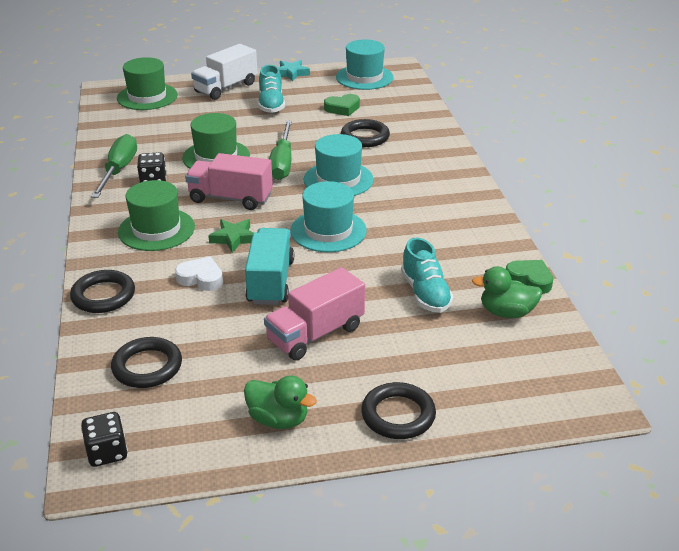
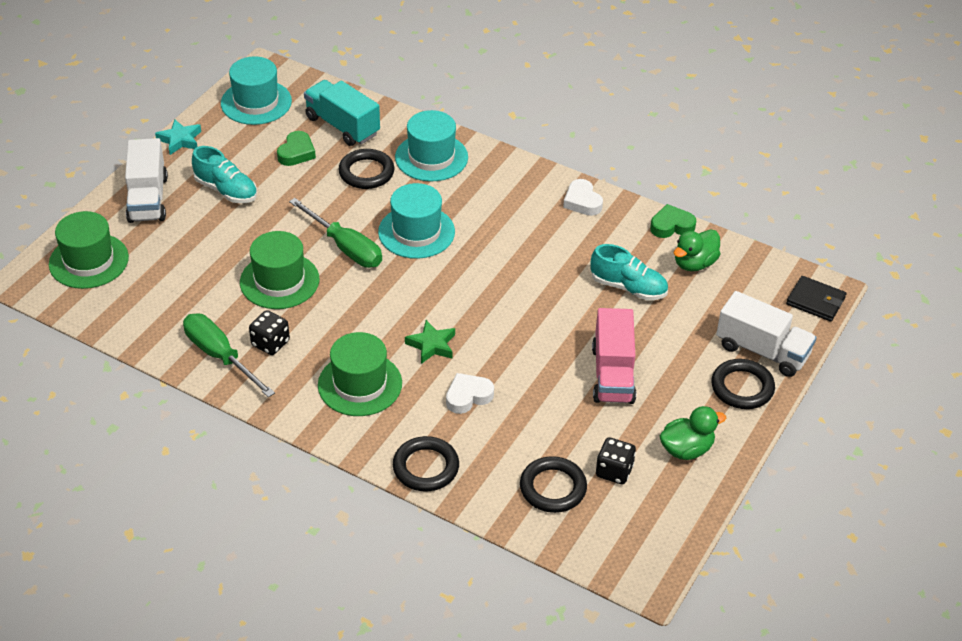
camera: 50 degrees left, 10 degrees up
black dice [81,412,128,467] -> black dice moved to [596,437,636,484]
pink truck [185,153,273,210] -> none
turquoise truck [245,228,294,305] -> turquoise truck moved to [304,80,380,146]
turquoise hat [290,181,367,252] -> turquoise hat moved to [395,110,468,181]
none -> white heart [563,179,603,216]
none -> white truck [716,291,817,377]
none -> black wallet [786,276,846,321]

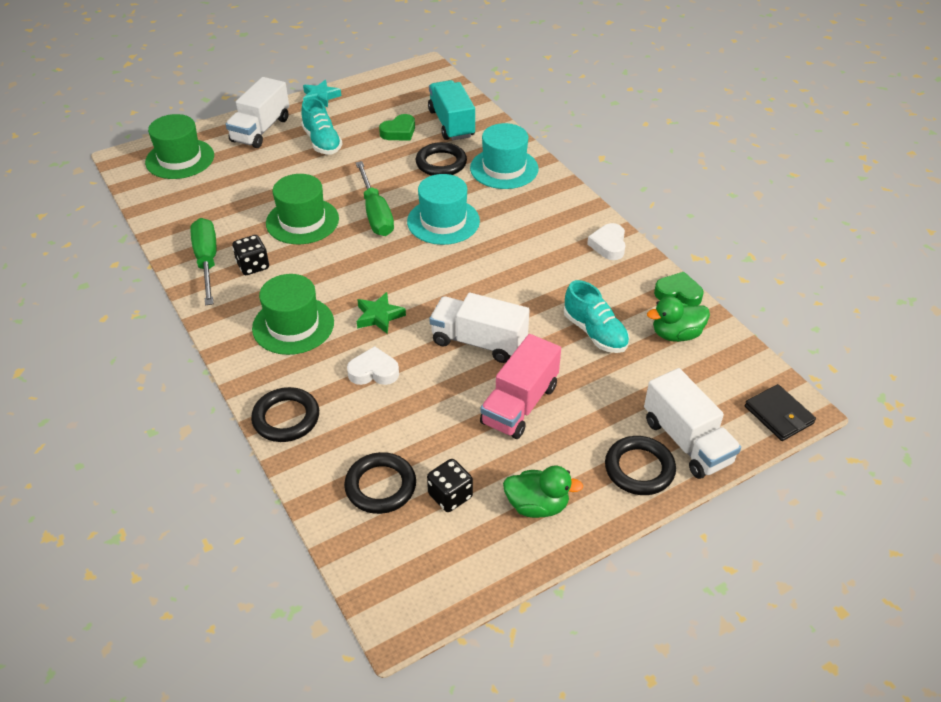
camera: 30 degrees right, 0 degrees up
turquoise hat [221,56,292,125] -> none
none -> white truck [429,293,530,363]

